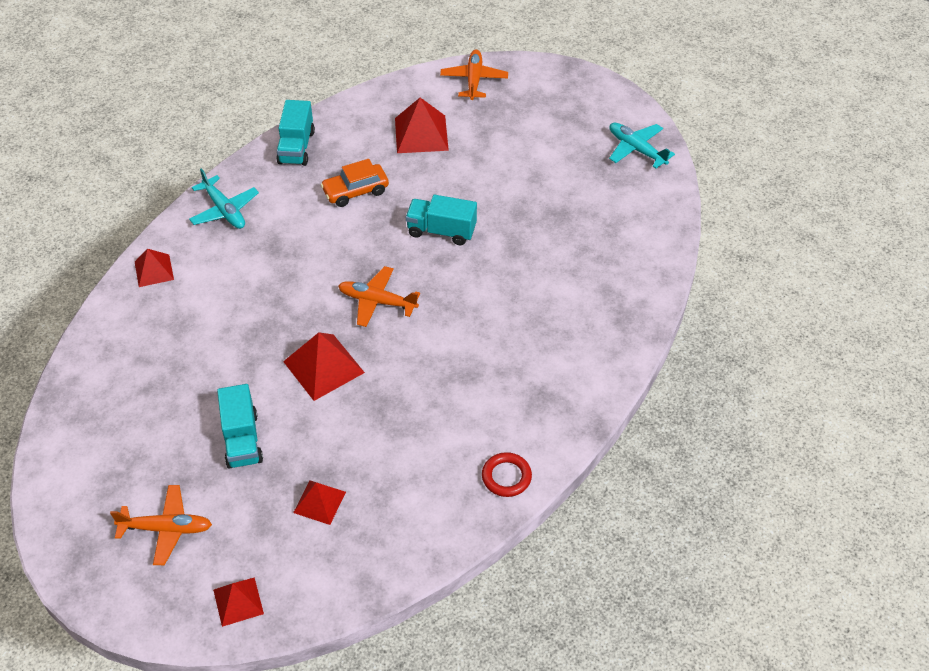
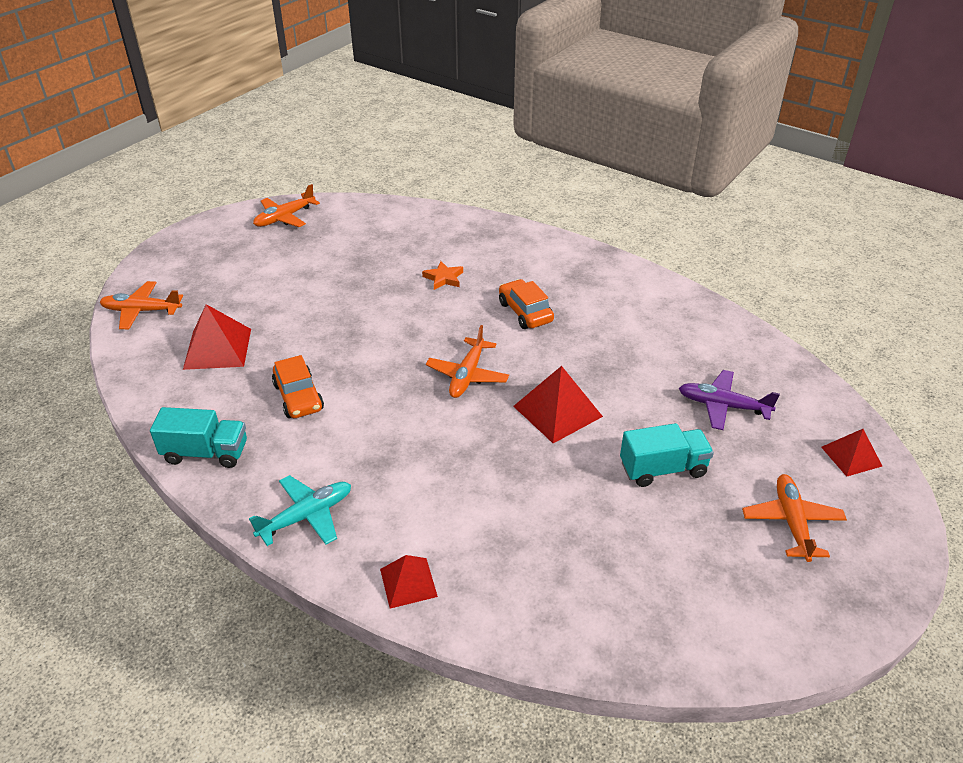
camera: 90 degrees left, 10 degrees down
red pyramid [293,480,346,525] -> purple plane [679,370,780,430]
turquoise truck [406,195,477,245] -> none
red ring [482,452,532,497] -> none
turquoise plane [609,123,675,169] -> orange plane [253,184,320,227]
none -> orange star [422,261,463,290]
none -> orange car [499,279,554,329]

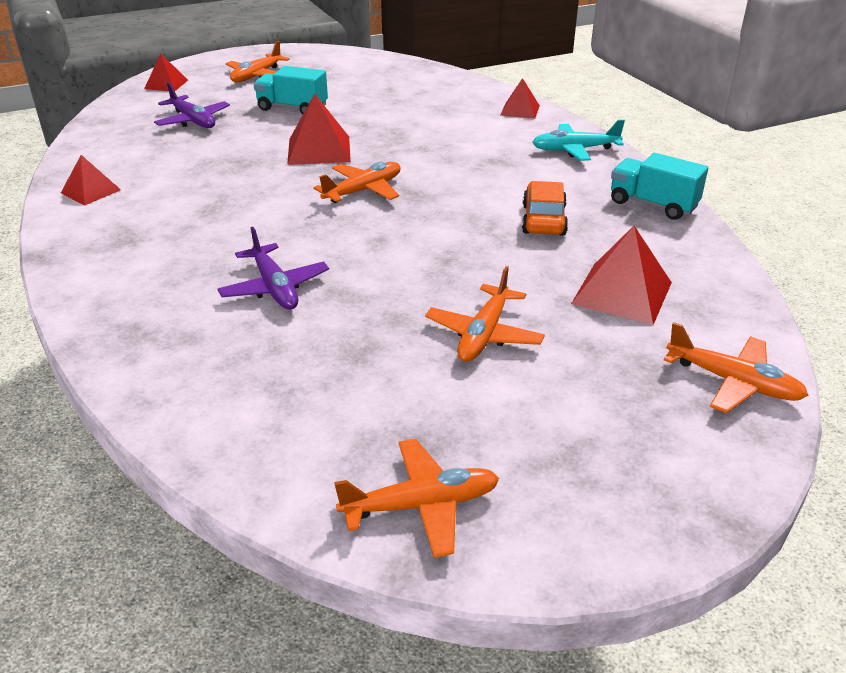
camera: 150 degrees left, 5 degrees down
orange star [422,261,463,290] -> purple plane [218,227,329,310]
orange car [499,279,554,329] -> none
none -> red pyramid [61,155,121,205]
none -> orange plane [425,266,545,362]

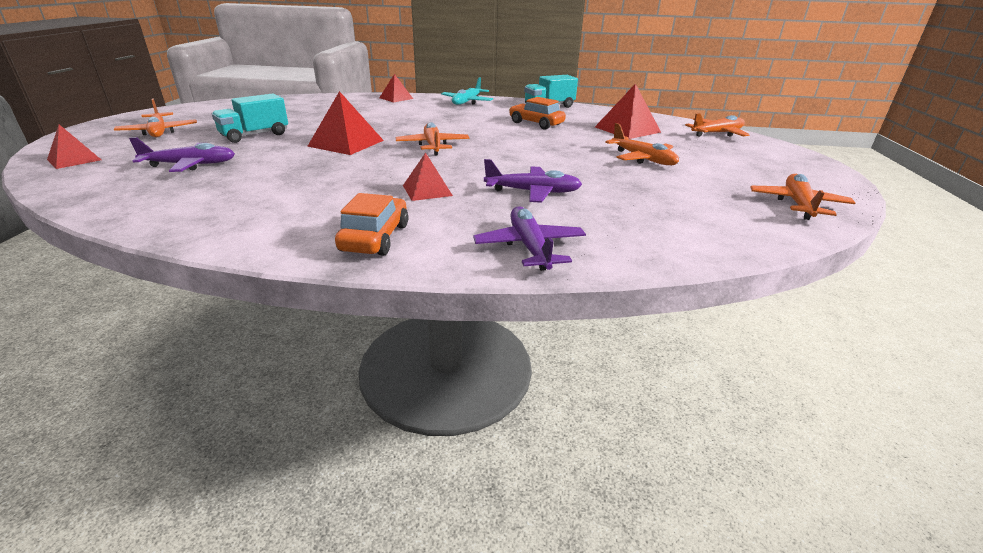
camera: 60 degrees left, 5 degrees down
red pyramid [61,155,121,205] -> red pyramid moved to [403,152,453,201]
none -> orange car [335,193,408,256]
none -> purple plane [473,206,586,271]

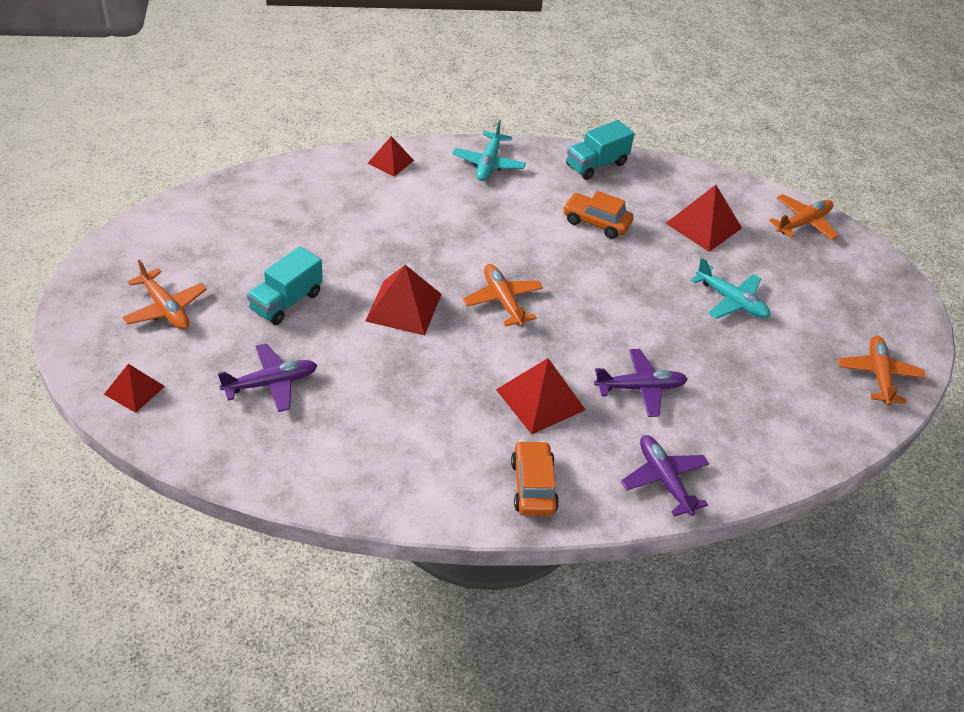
camera: 15 degrees left, 15 degrees up
red pyramid [403,152,453,201] -> red pyramid [496,358,586,434], size x1.60
orange plane [605,123,679,165] -> turquoise plane [691,258,771,319]

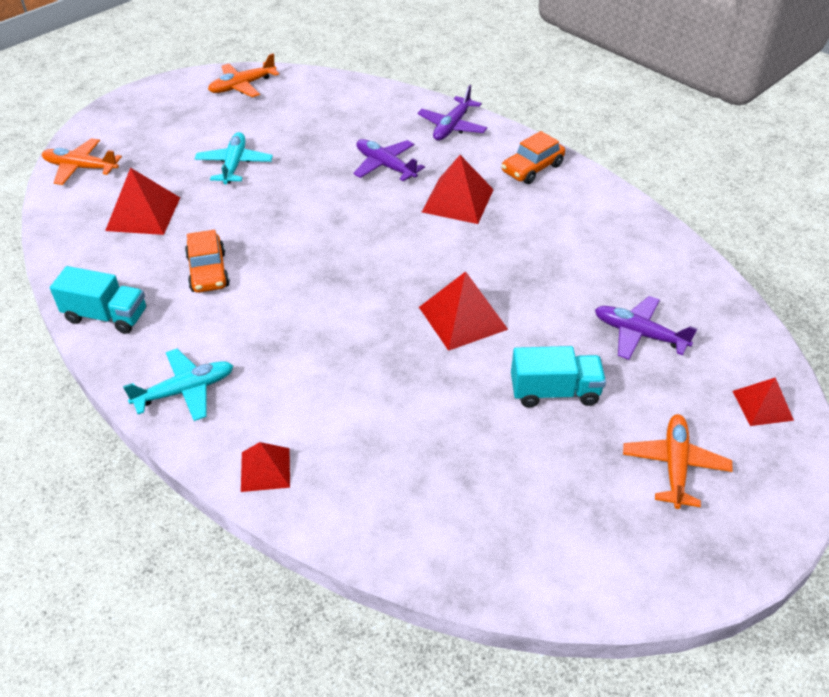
camera: 125 degrees left, 0 degrees up
orange plane [463,264,543,327] -> none

